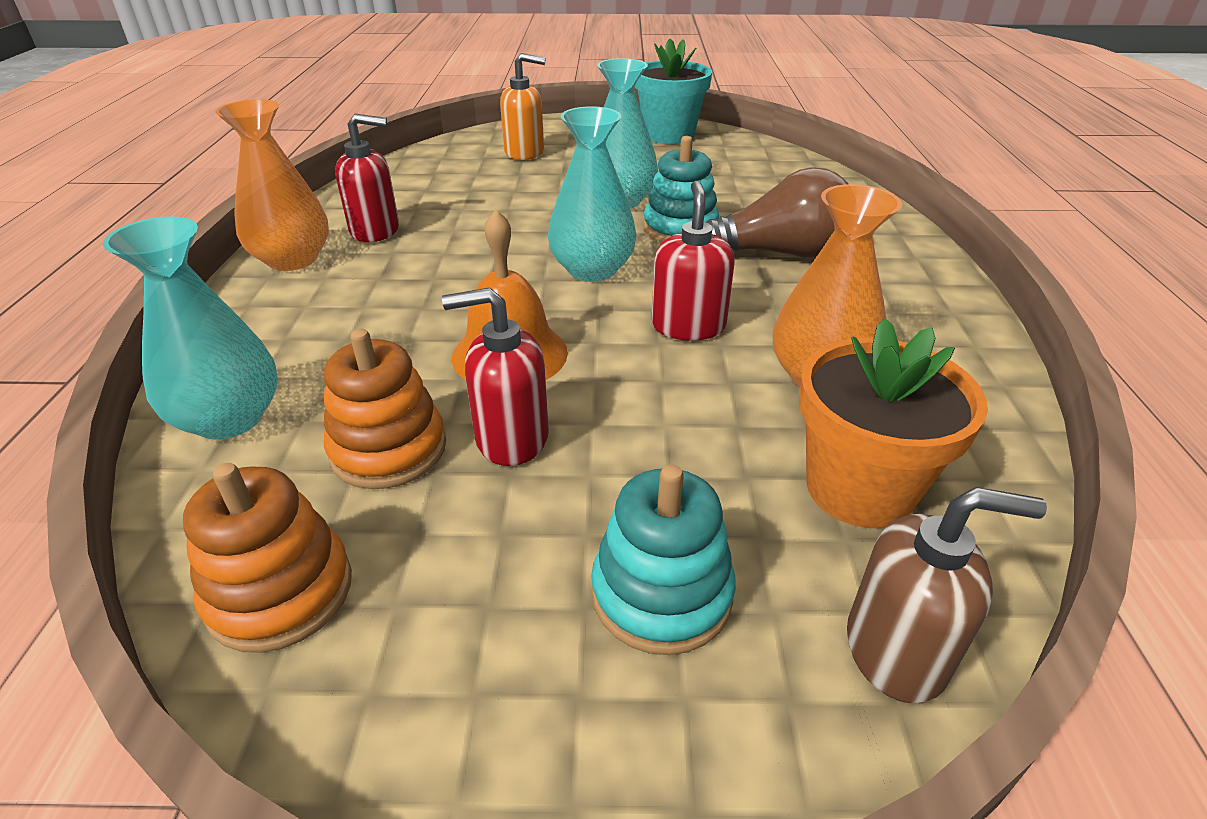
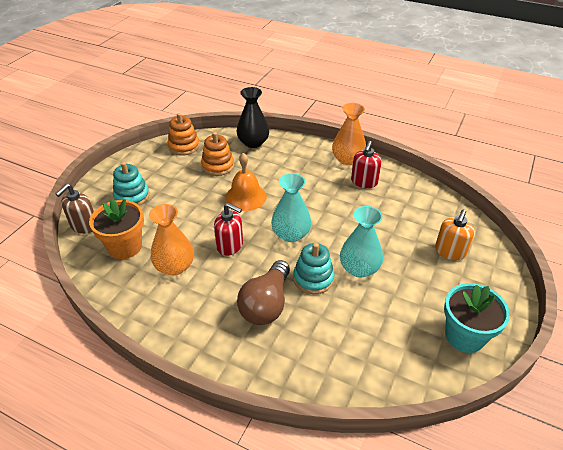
camera: 115 degrees right, 5 degrees up
turquoise vase [103,217,278,440] -> black vase [237,87,269,148]
red soap dispenser [442,287,549,466] -> none

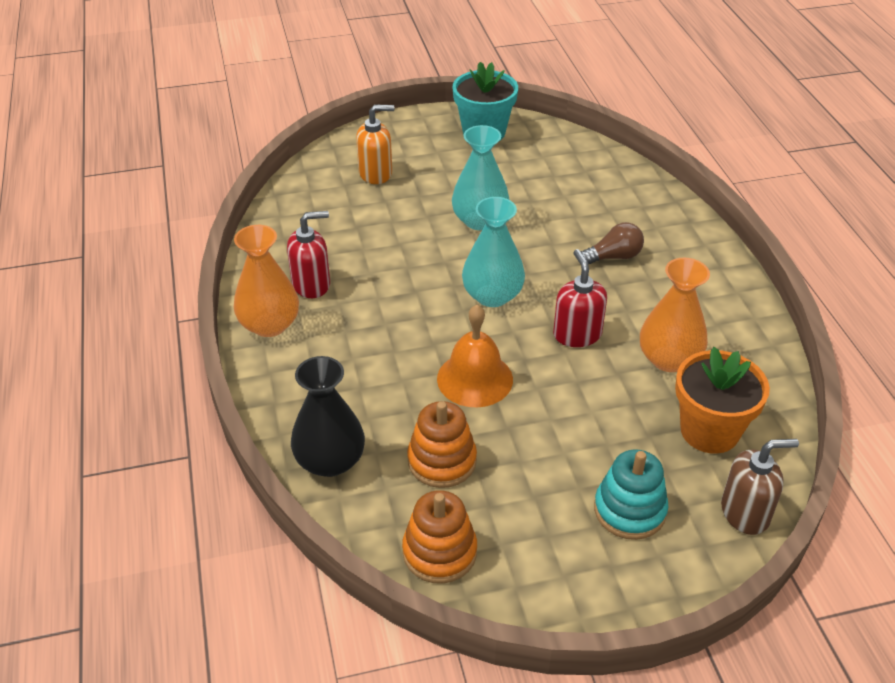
camera: 130 degrees left, 0 degrees up
brown light bulb [237,260,290,325] -> brown light bulb [578,222,644,264], size x0.60
turquoise stacking toy [293,243,335,294] -> none

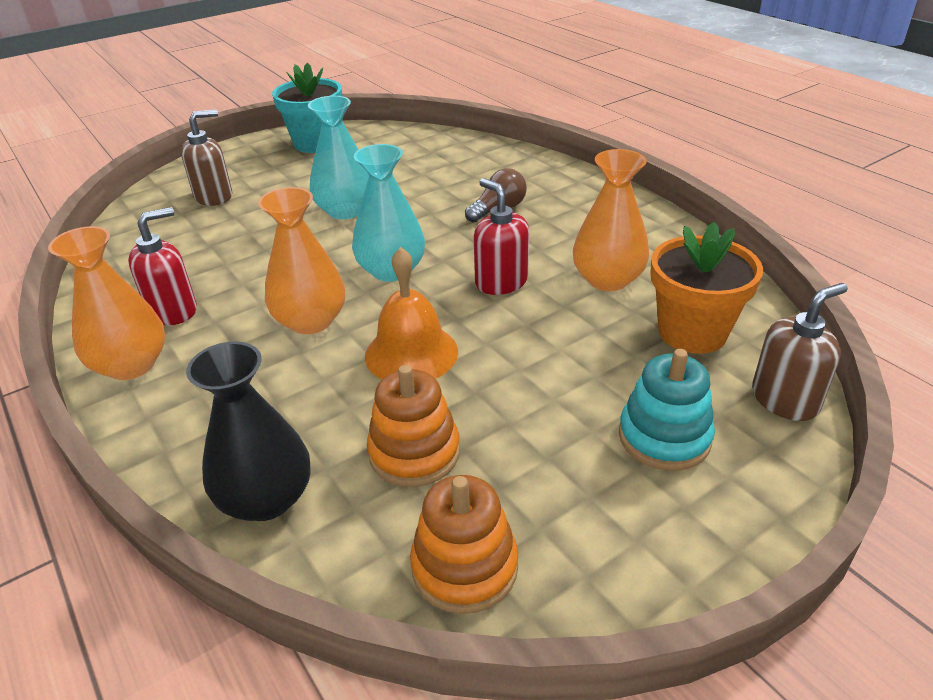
camera: 20 degrees left, 5 degrees down
orange soap dispenser [356,104,395,184] -> brown soap dispenser [181,109,232,206]
none -> orange vase [258,187,345,334]

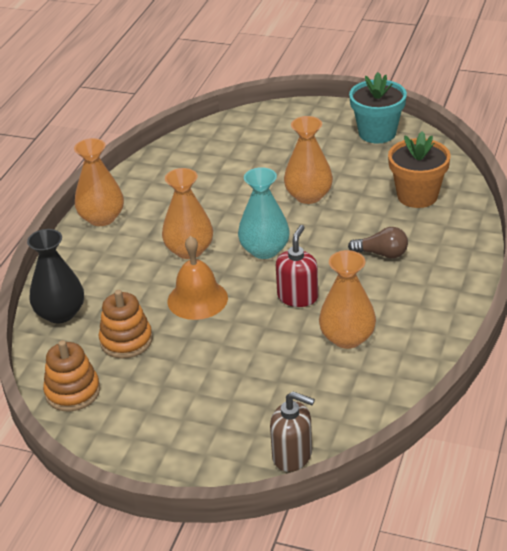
camera: 55 degrees right, 0 degrees up
red soap dispenser [128,207,197,325] -> none
brown soap dispenser [181,109,232,206] -> none
turquoise vase [308,96,369,219] -> orange vase [284,116,333,204]
turquoise stacking toy [619,349,715,471] -> none
orange flower pot [650,222,763,354] -> orange flower pot moved to [388,131,451,208]

